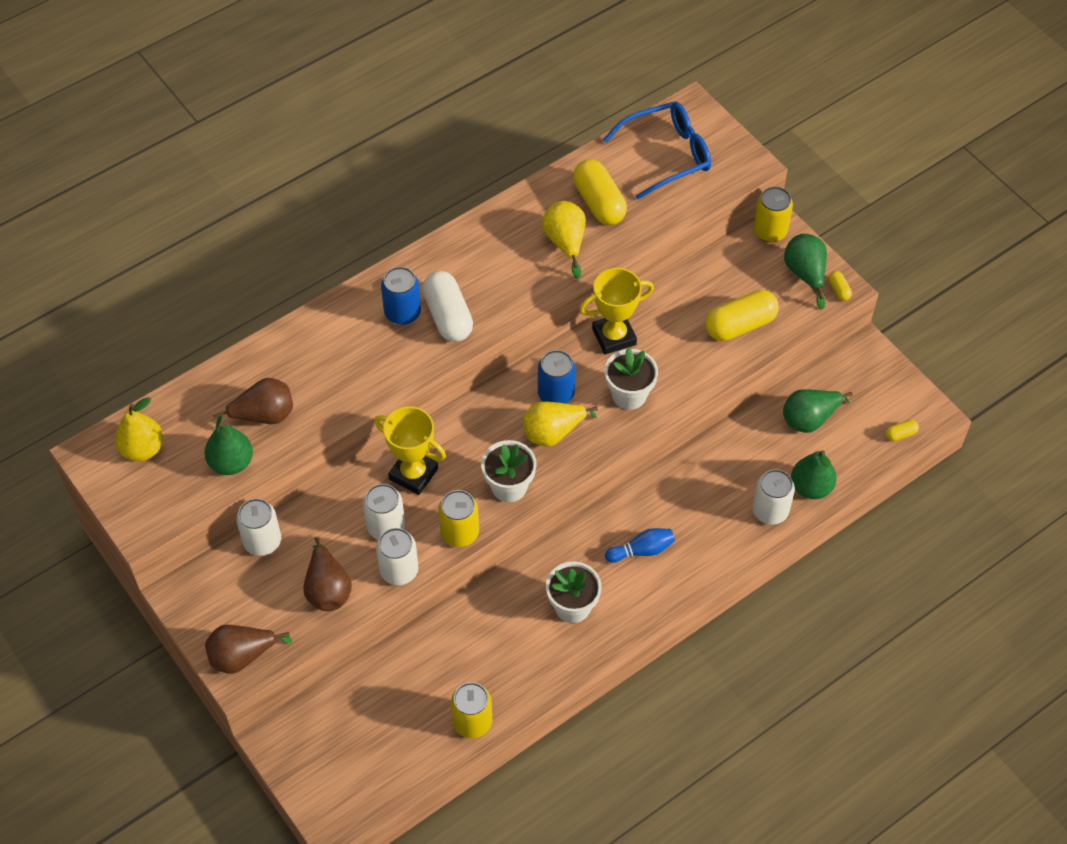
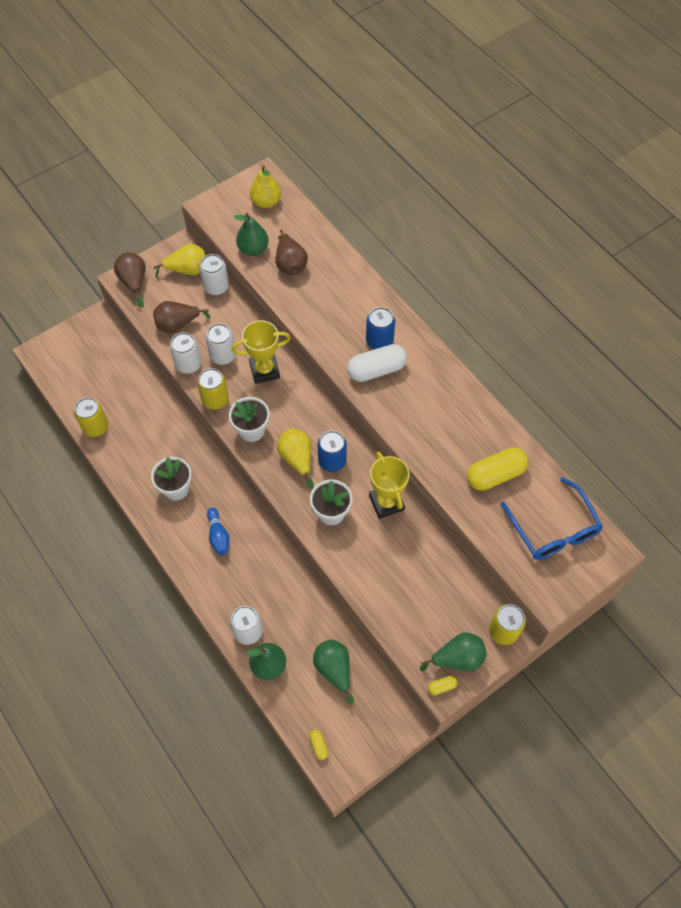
camera: 90 degrees right, 5 degrees up
yellow trophy [374,406,446,495] -> yellow trophy turned 45 degrees clockwise [232,320,291,384]
yellow pear [542,201,586,279] -> yellow pear moved to [154,244,205,278]
yellow capsule [705,290,779,341] -> none

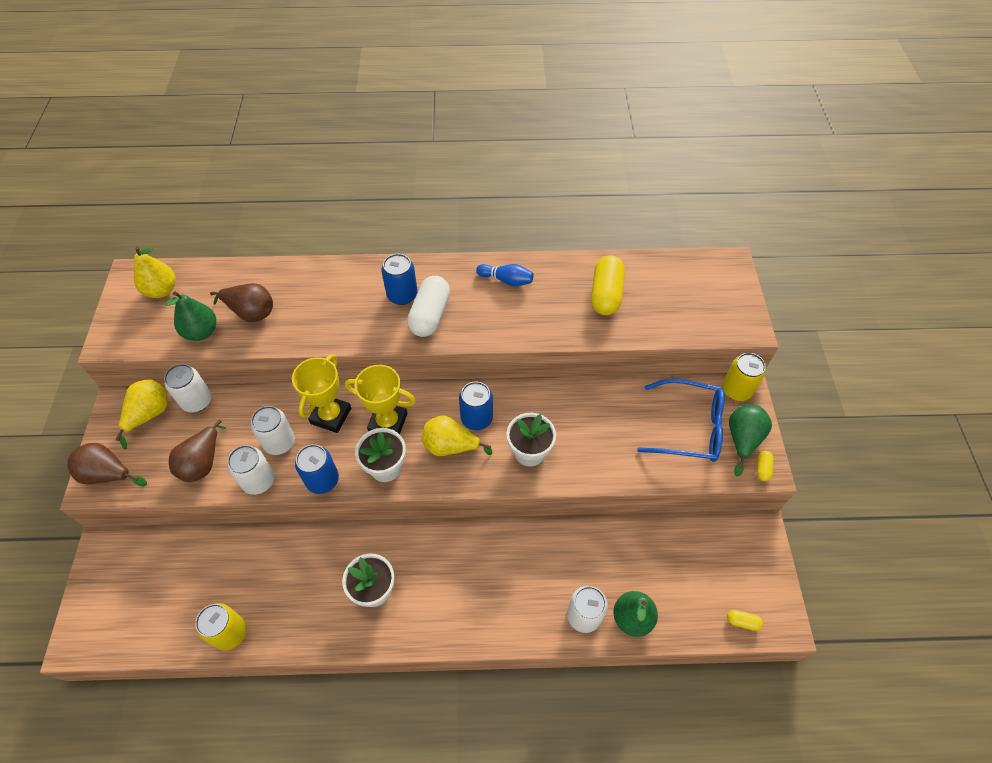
camera: 55 degrees left, 5 degrees down
yellow can [197,368,229,410] -> blue can [295,444,339,494]
blue bowling pin [207,507,229,555] -> blue bowling pin moved to [476,264,533,286]
green pear [313,640,354,704] -> none
yellow trophy [369,452,410,519] -> yellow trophy moved to [345,365,416,434]
blue glasses [501,477,603,560] -> blue glasses moved to [637,378,724,462]

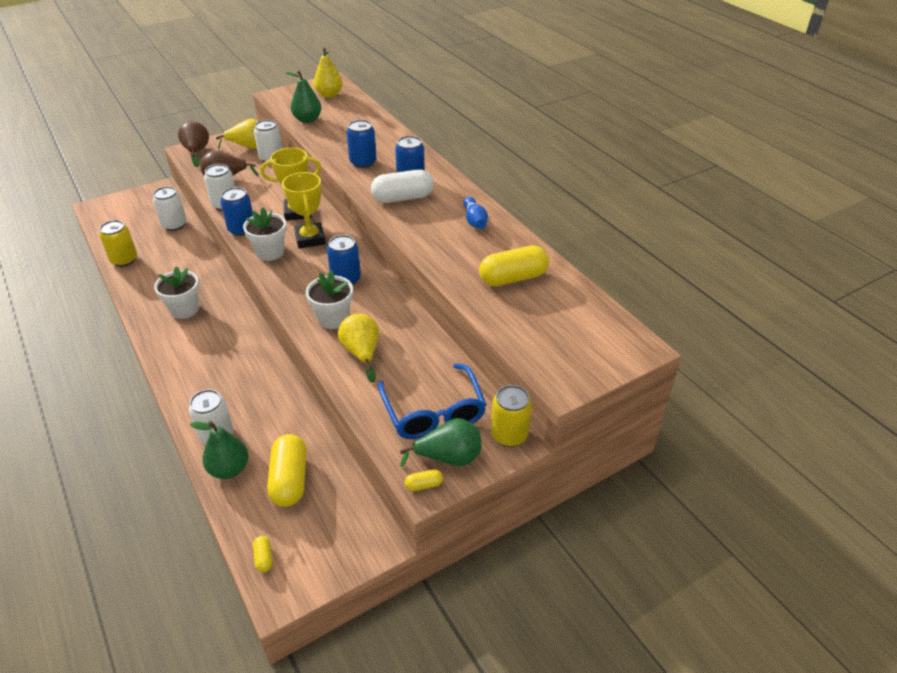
camera: 60 degrees right, 15 degrees down
brown pear [210,283,273,322] -> none
white can [251,406,295,455] -> white can moved to [153,186,187,231]
yellow pear [422,415,492,456] -> yellow pear moved to [338,313,379,383]
none -> yellow capsule [267,434,306,507]
none -> blue can [347,120,377,168]

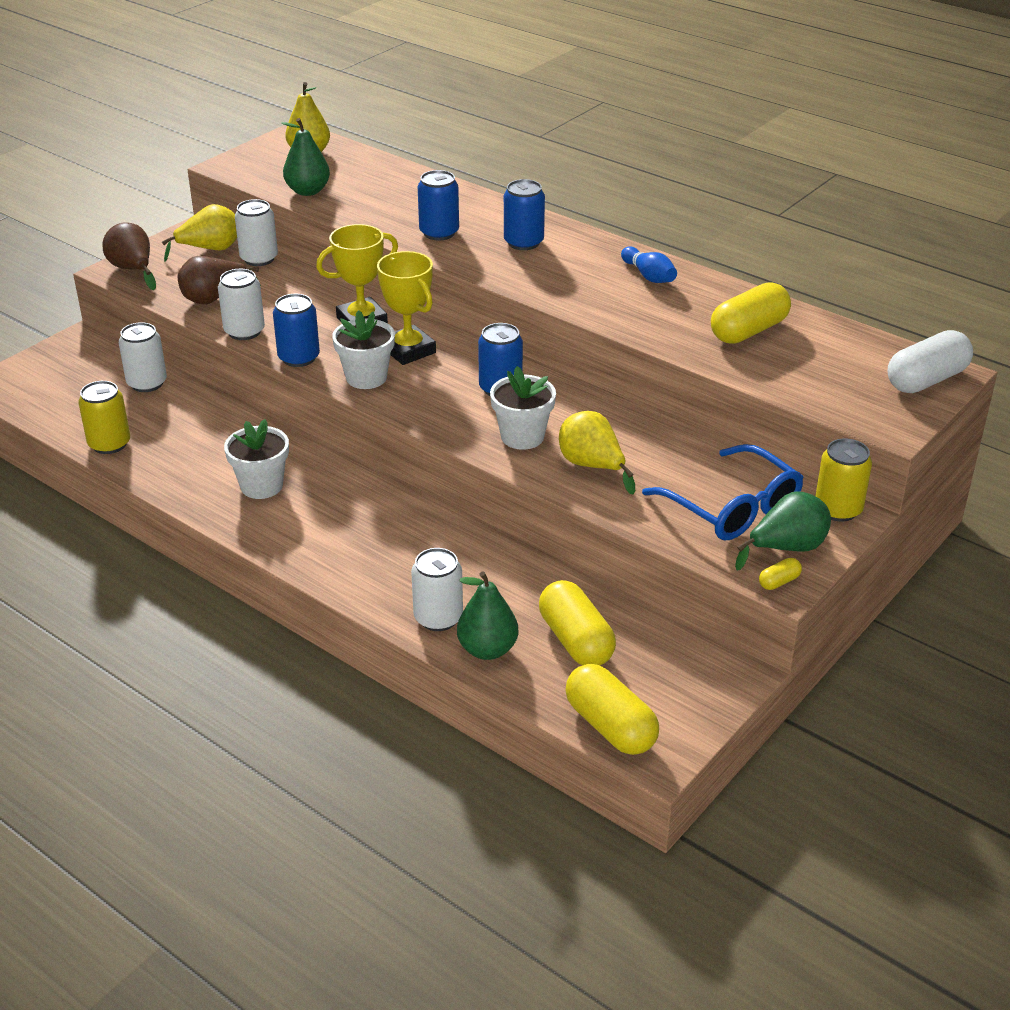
camera: 20 degrees left, 5 degrees down
yellow capsule [253,536,273,572] -> yellow capsule [565,664,659,755], size x2.25
white capsule [371,169,434,203] -> white capsule moved to [888,330,973,393]

